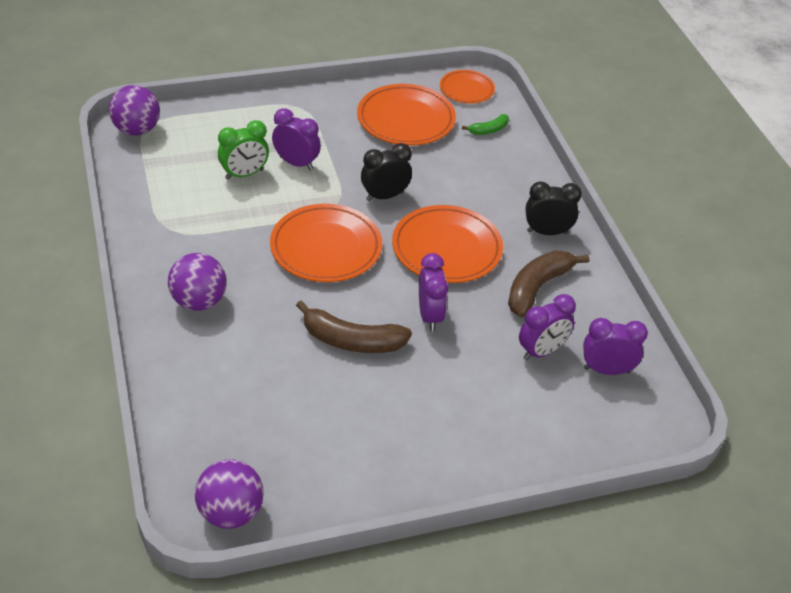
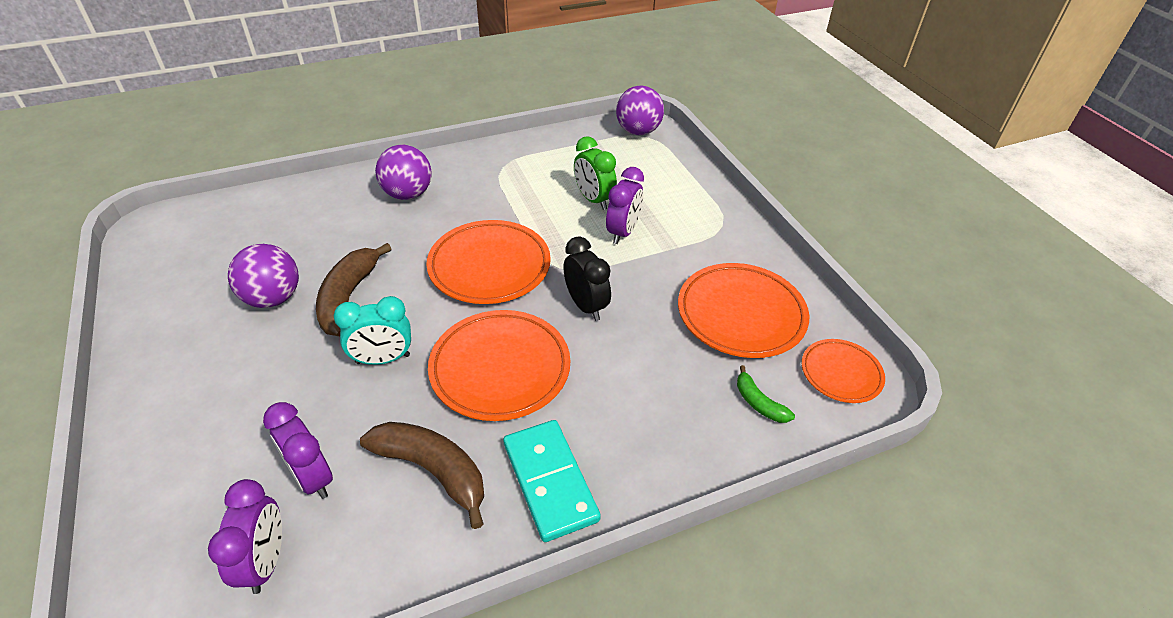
camera: 85 degrees right, 0 degrees up
purple ball [195,459,264,529] -> purple ball moved to [228,244,299,308]
purple clock [419,253,448,331] -> turquoise clock [334,296,411,365]
black clock [526,181,582,235] -> turquoise domino [503,420,601,542]

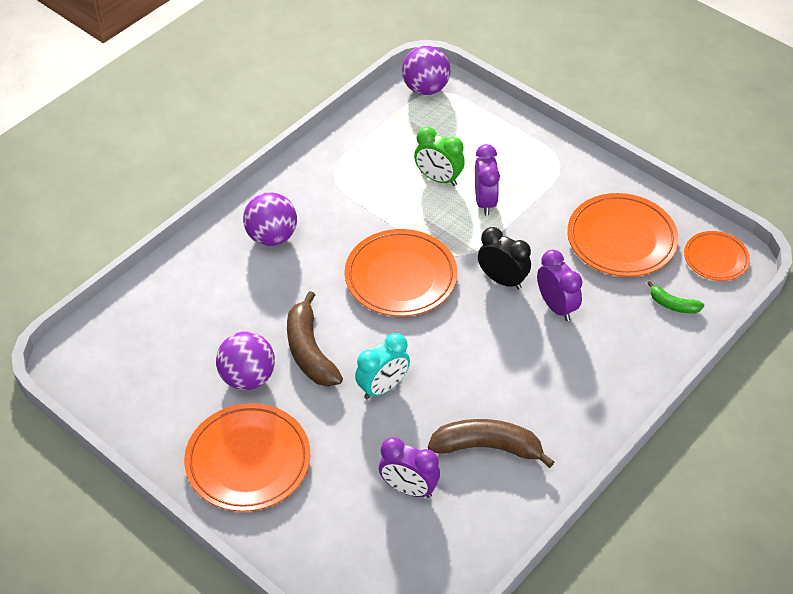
camera: 25 degrees left, 5 degrees up
purple clock [208,479,282,594] -> purple clock moved to [537,250,583,321]
orange plate [428,310,570,421] -> orange plate moved to [184,403,311,512]
turquoise domino [503,420,601,542] -> none

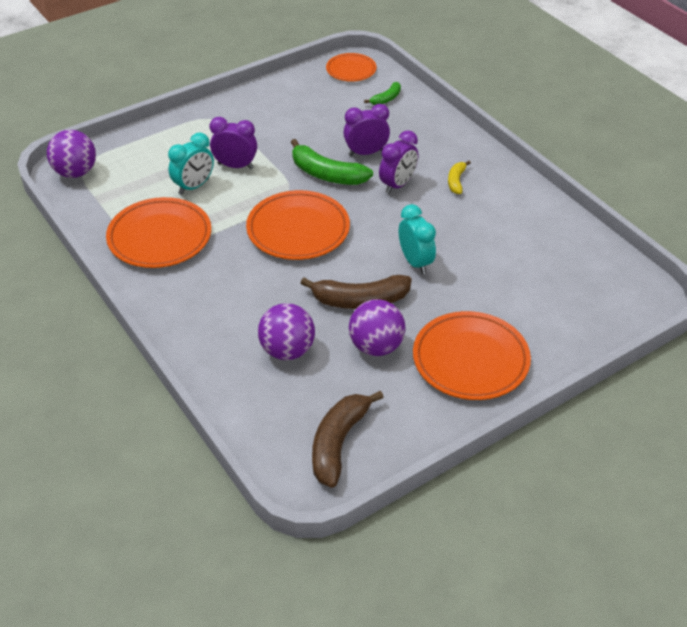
camera: 75 degrees left, 5 degrees down
purple ball [243,192,297,246] -> purple ball moved to [258,303,315,360]
purple clock [379,437,440,498] -> purple clock moved to [379,130,418,194]
green clock [414,127,465,186] -> turquoise clock [168,132,214,195]
brown banana [428,419,554,468] -> brown banana moved to [312,391,384,488]
black clock [478,227,531,290] -> green banana [291,139,373,185]
orange plate [567,193,678,277] -> orange plate moved to [106,197,211,268]
none -> yellow banana [448,161,471,194]

